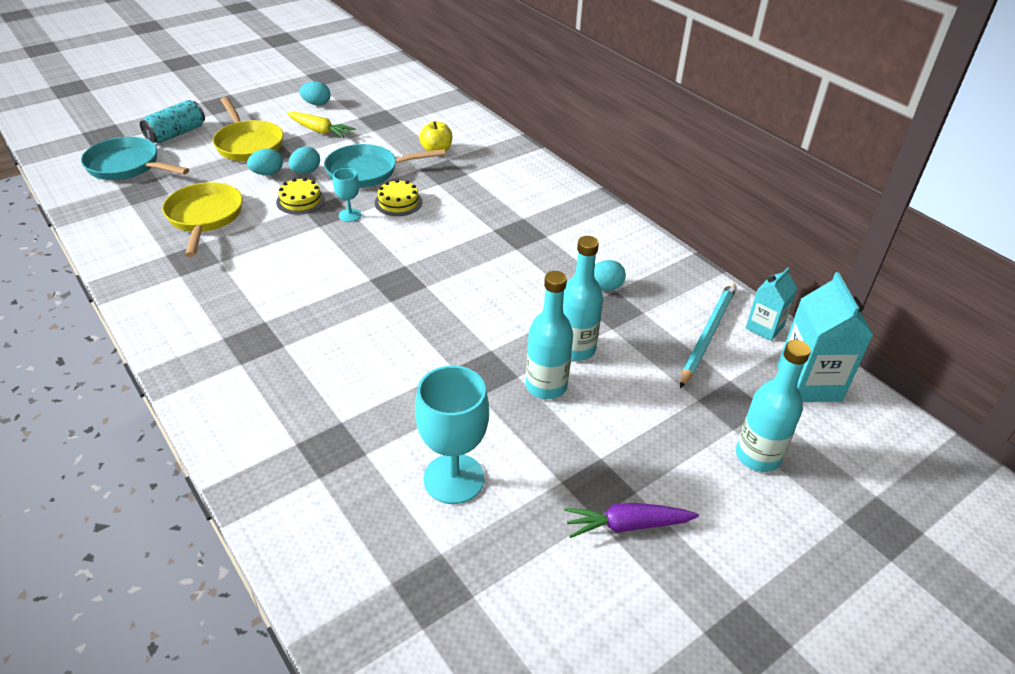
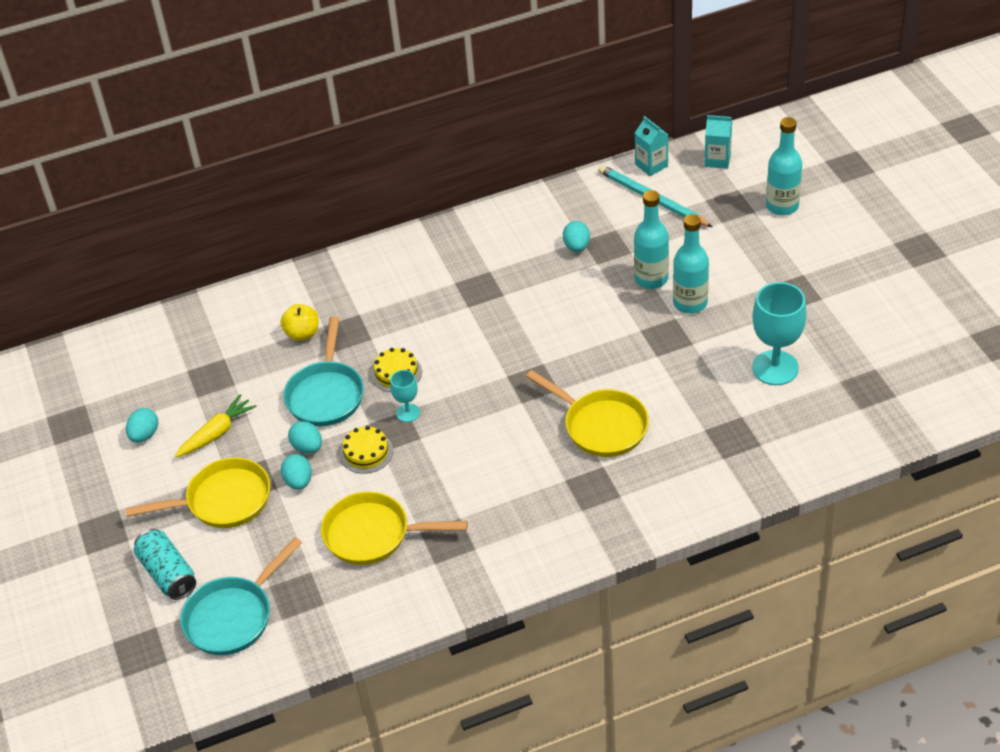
camera: 70 degrees left, 5 degrees up
purple carrot [564,503,699,538] -> none
turquoise carton [777,272,873,402] -> turquoise carton [704,115,732,169], size x0.60
none -> yellow pan [526,370,649,457]

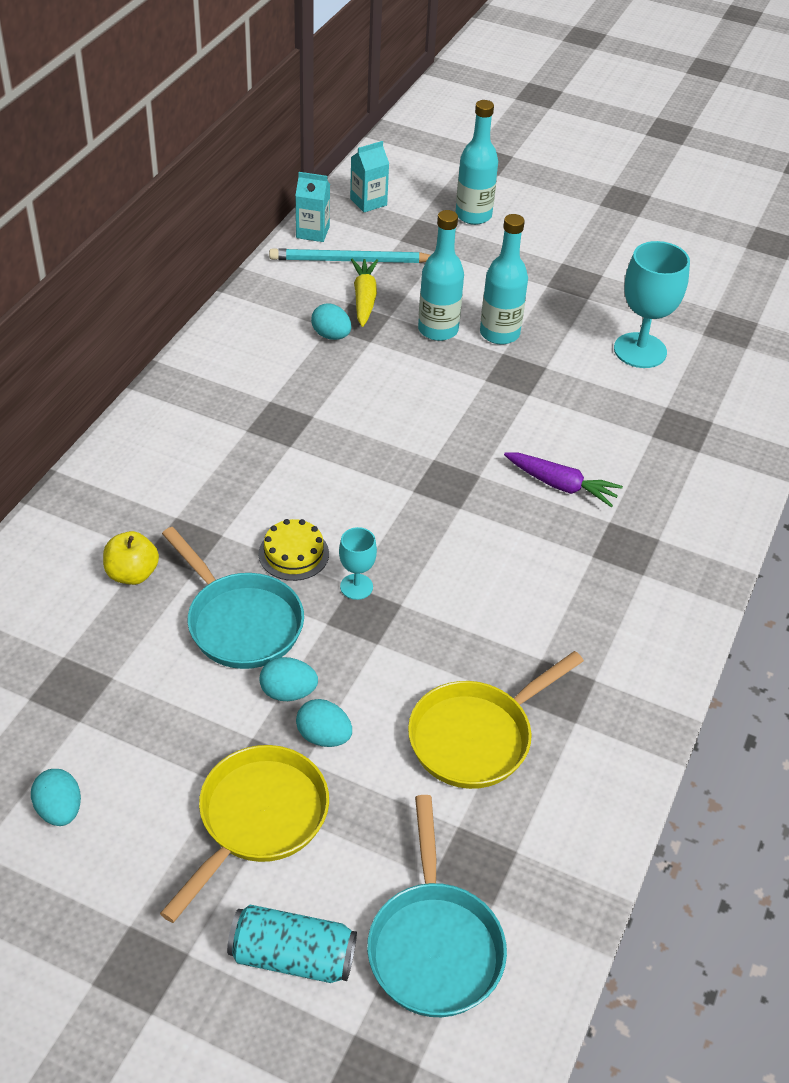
camera: 50 degrees left, 0 degrees up
yellow carrot [175,394,257,458] -> yellow carrot moved to [351,259,378,327]
yellow cake [340,426,393,474] -> none
yellow pan [526,370,649,457] -> purple carrot [504,452,623,507]

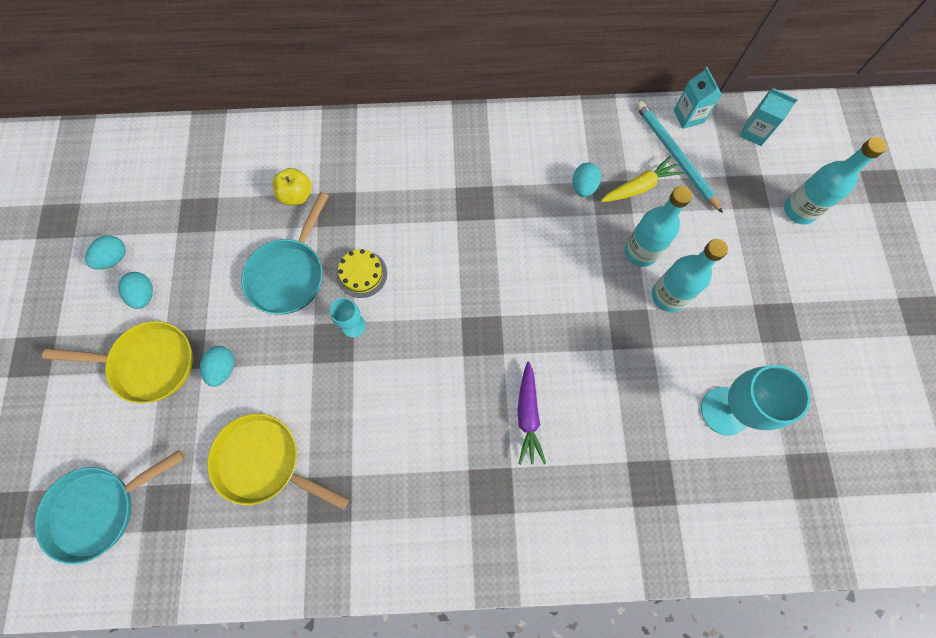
camera: 65 degrees right, 25 degrees up
turquoise can [227,905,357,983] -> none
turquoise egg [260,657,318,701] -> turquoise egg moved to [118,272,153,309]

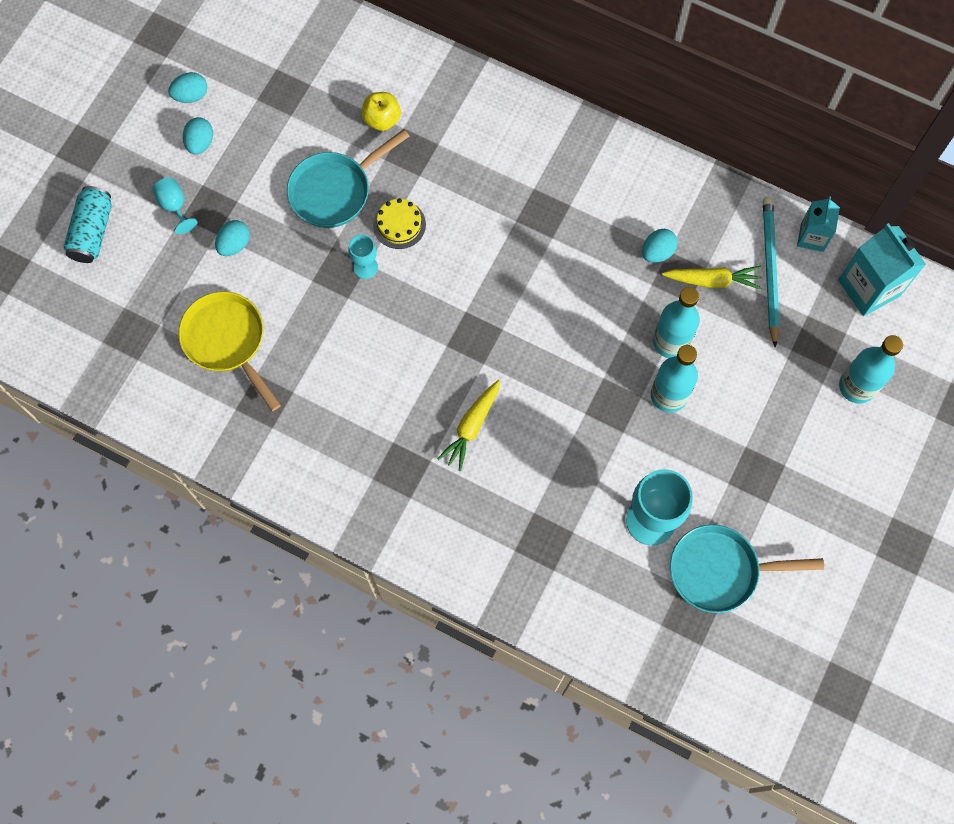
camera: 30 degrees right, 0 degrees up
turquoise pan [35,449,185,564] -> turquoise pan moved to [670,524,824,613]
yellow pan [42,321,193,404] -> turquoise goblet [152,177,198,234]
purple carrot [517,361,546,465] -> yellow carrot [437,380,500,471]
turquoise carton [739,88,798,146] -> turquoise carton [838,223,926,316], size x1.66
none -> turquoise can [63,186,112,263]

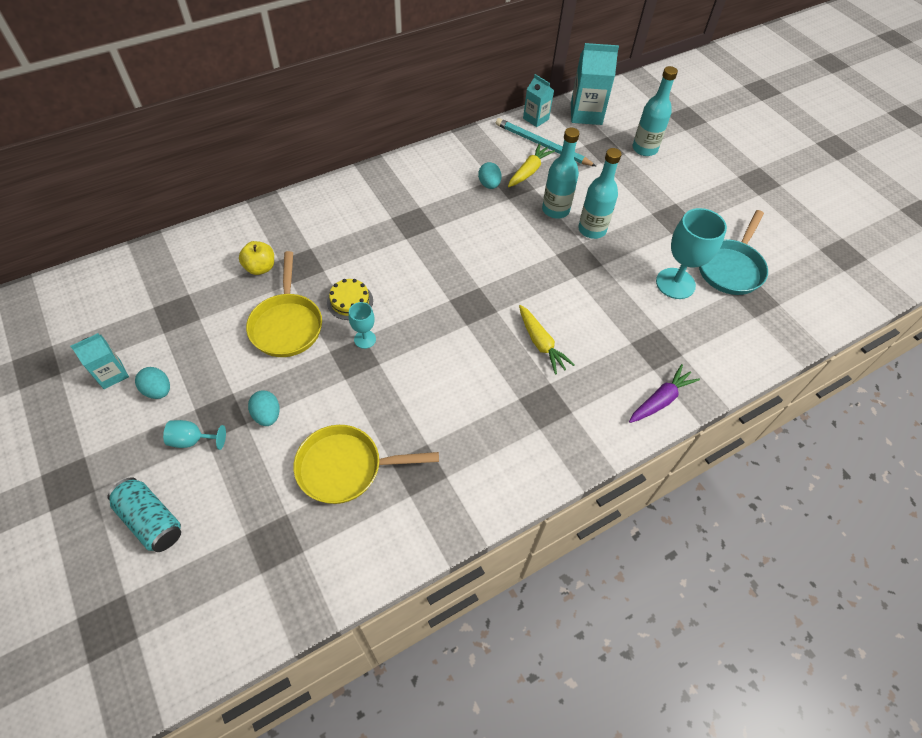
camera: 60 degrees left, 15 degrees down
turquoise egg [168,72,207,103] -> turquoise carton [70,333,129,389]
turquoise pan [287,129,409,228] -> yellow pan [246,251,322,357]
none -> purple carrot [629,364,700,423]

